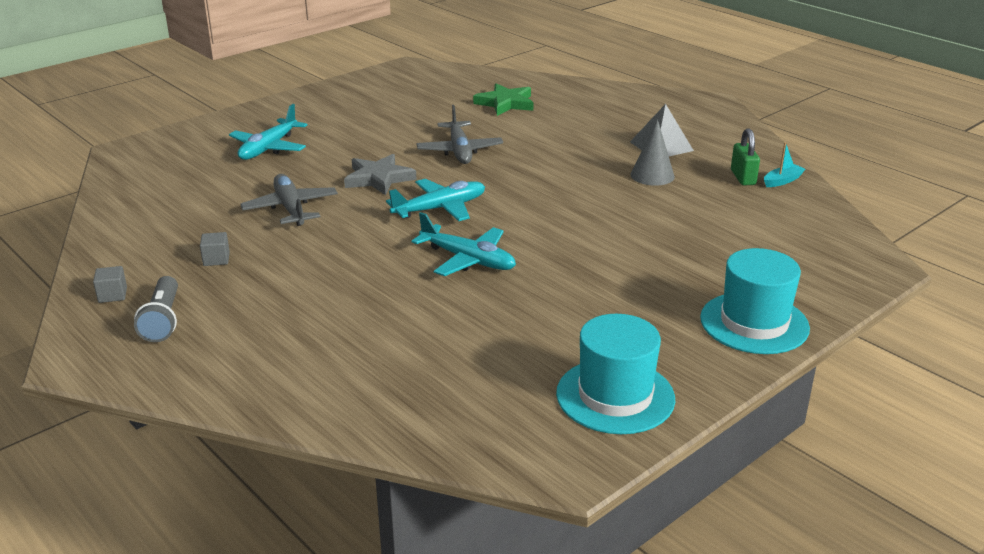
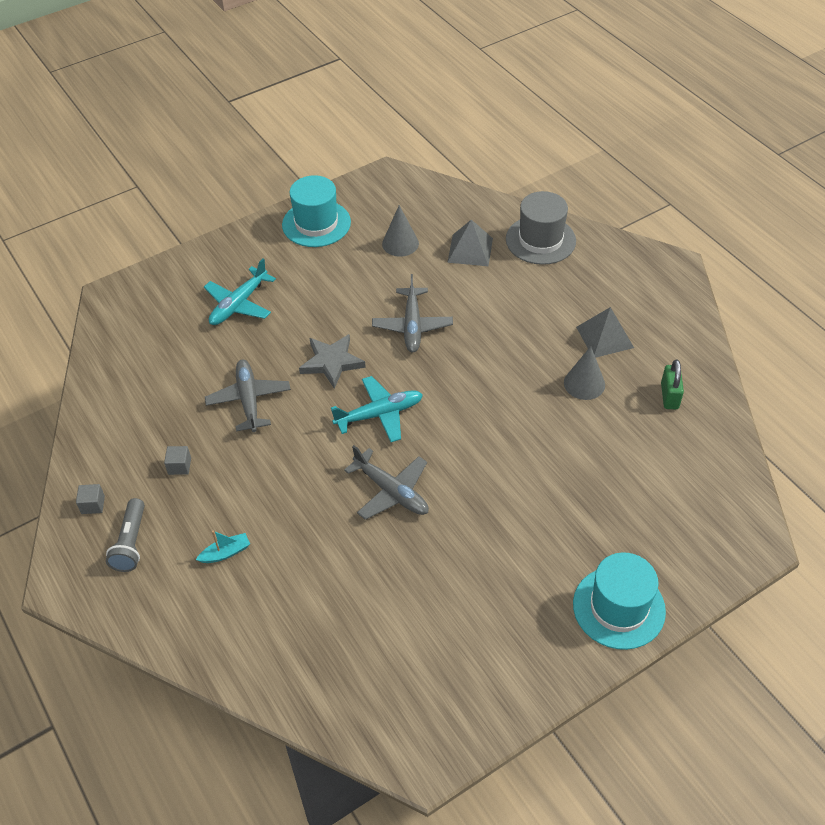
camera: 10 degrees right, 20 degrees up
turquoise plane [412,212,516,276] -> grey plane [344,445,429,520]
green star [473,83,534,116] -> grey pyramid [447,220,493,266]
turquoise hat [556,314,675,434] -> turquoise hat moved to [282,175,351,247]
turquoise boat [764,142,805,187] -> turquoise boat moved to [196,531,250,563]
none -> grey cone [382,205,419,257]
none -> grey hat [506,191,576,265]

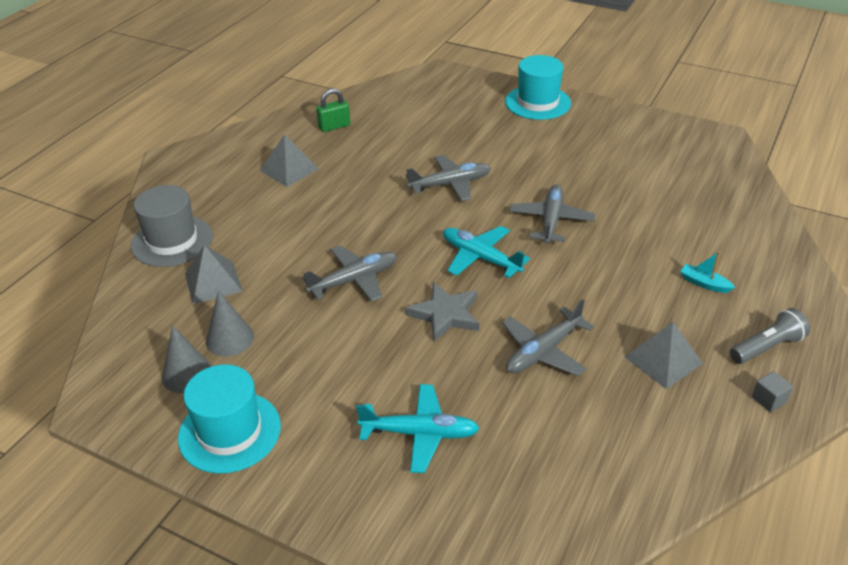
camera: 120 degrees left, 10 degrees down
grey cube [164,446,191,475] -> grey pyramid [625,322,703,389]
grey cone [564,346,605,400] -> grey cone moved to [162,325,211,393]
none -> grey plane [405,155,491,201]

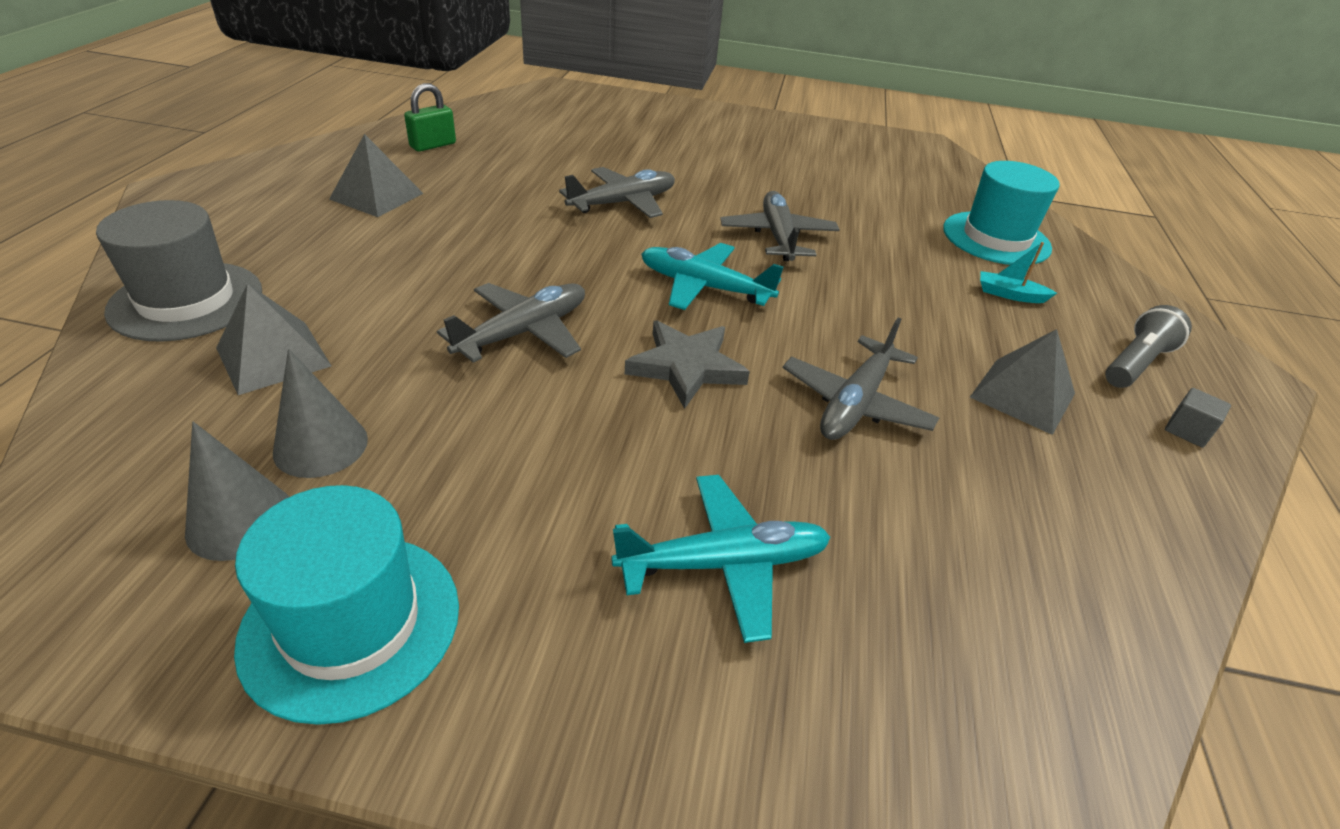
camera: 20 degrees left, 0 degrees up
turquoise hat [505,55,571,120] -> turquoise hat moved to [943,161,1060,265]

